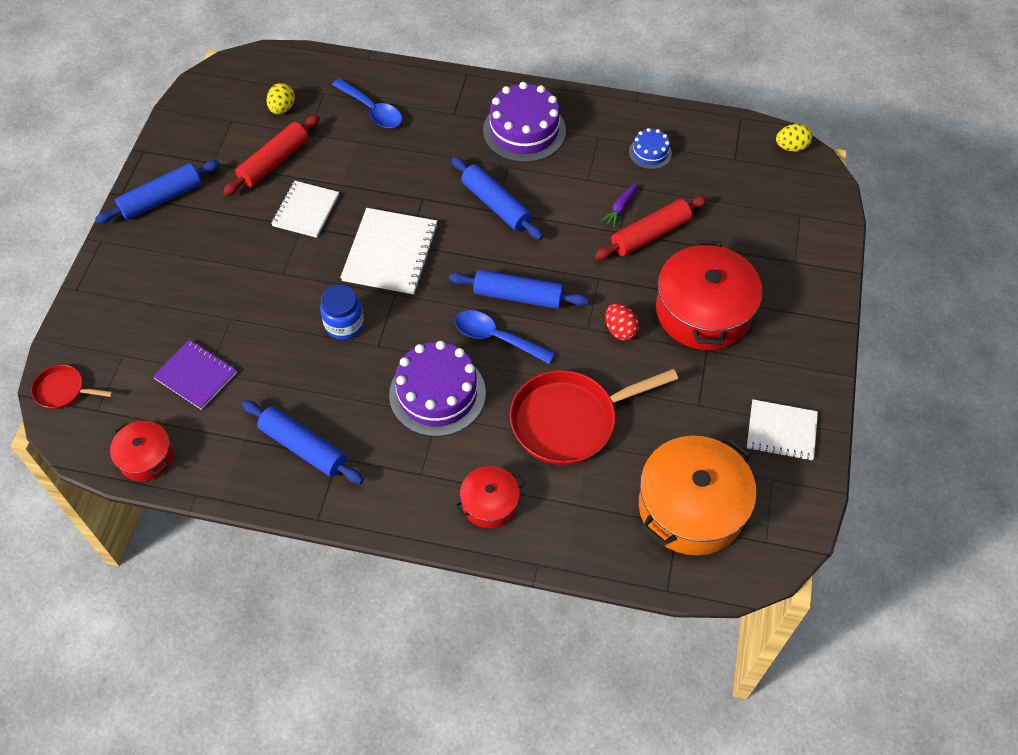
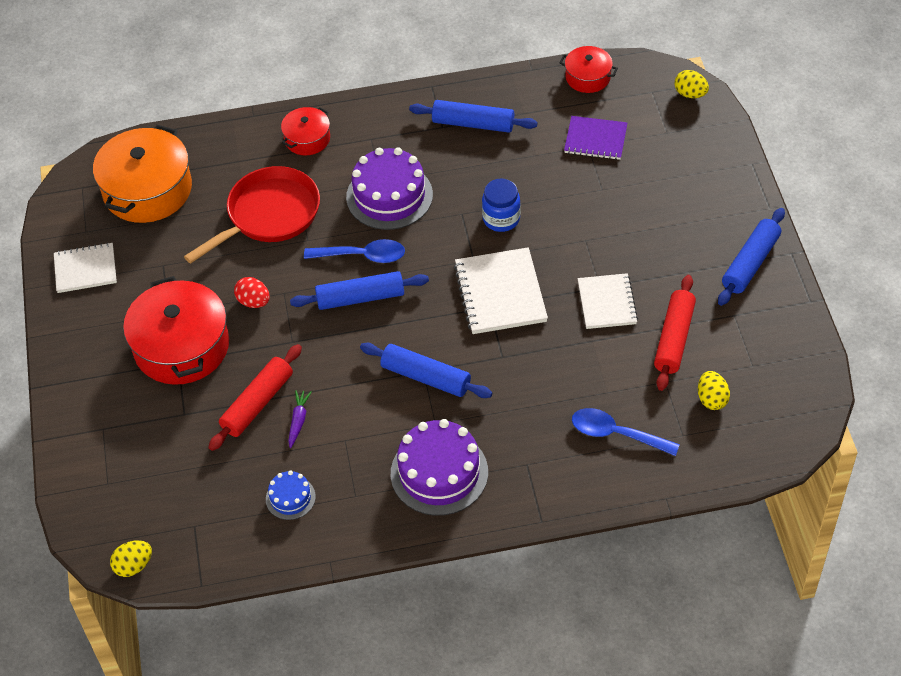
camera: 160 degrees right, 5 degrees down
red pan [31,365,113,409] -> yellow egg [674,70,709,98]

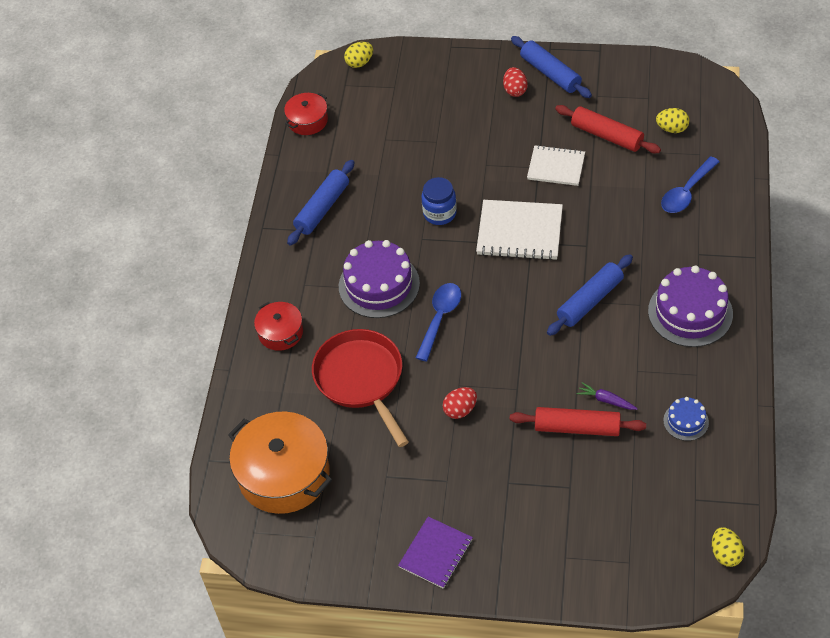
camera: 70 degrees left, 0 degrees up
white notebook [54,242,117,293] -> none
red pot [123,276,229,385] -> none
red rolling pin [208,344,302,451] -> red rolling pin turned 45 degrees counterclockwise [510,407,646,436]
blue rolling pin [290,271,429,310] -> none
purple notebook [564,116,627,160] -> purple notebook moved to [398,516,473,589]
none -> red egg [503,67,528,97]

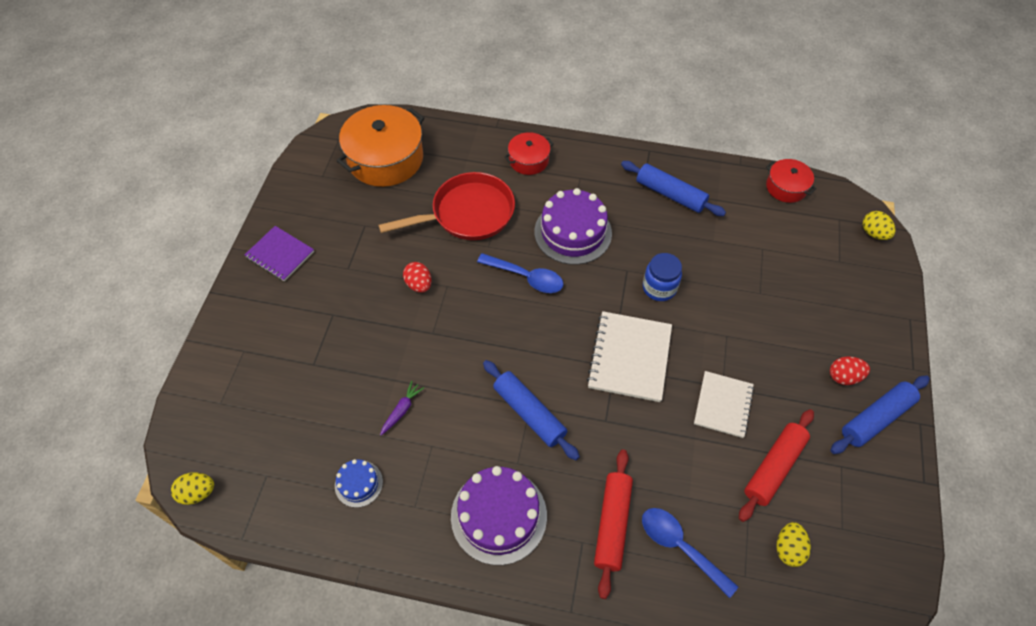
camera: 90 degrees right, 5 degrees up
red rolling pin [510,407,646,436] -> red rolling pin moved to [594,450,633,599]

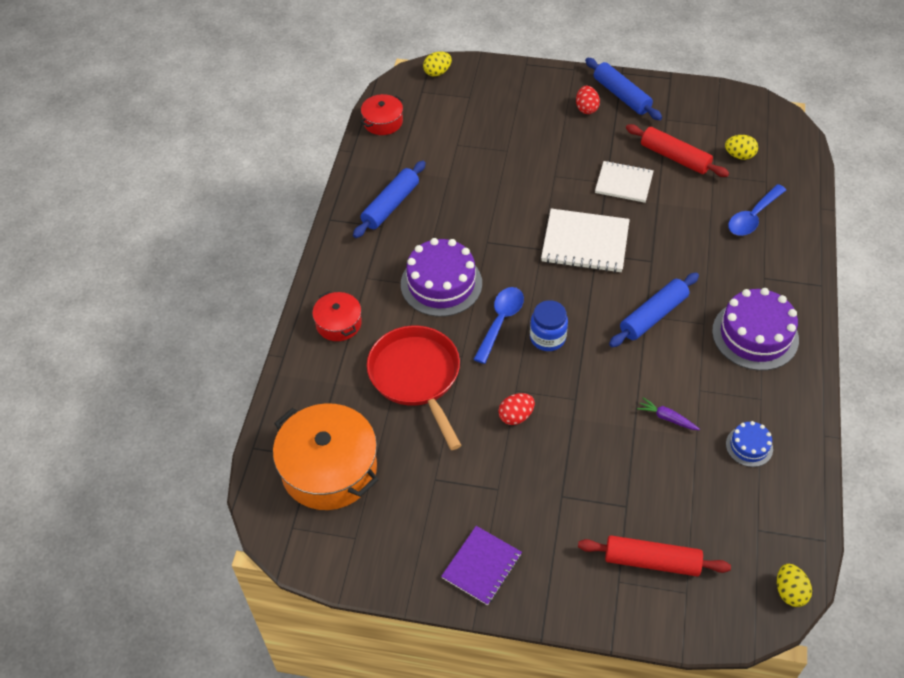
camera: 90 degrees left, 5 degrees down
red rolling pin [594,450,633,599] -> red rolling pin moved to [578,535,731,576]
blue jar [643,253,682,301] -> blue jar moved to [530,300,568,351]

